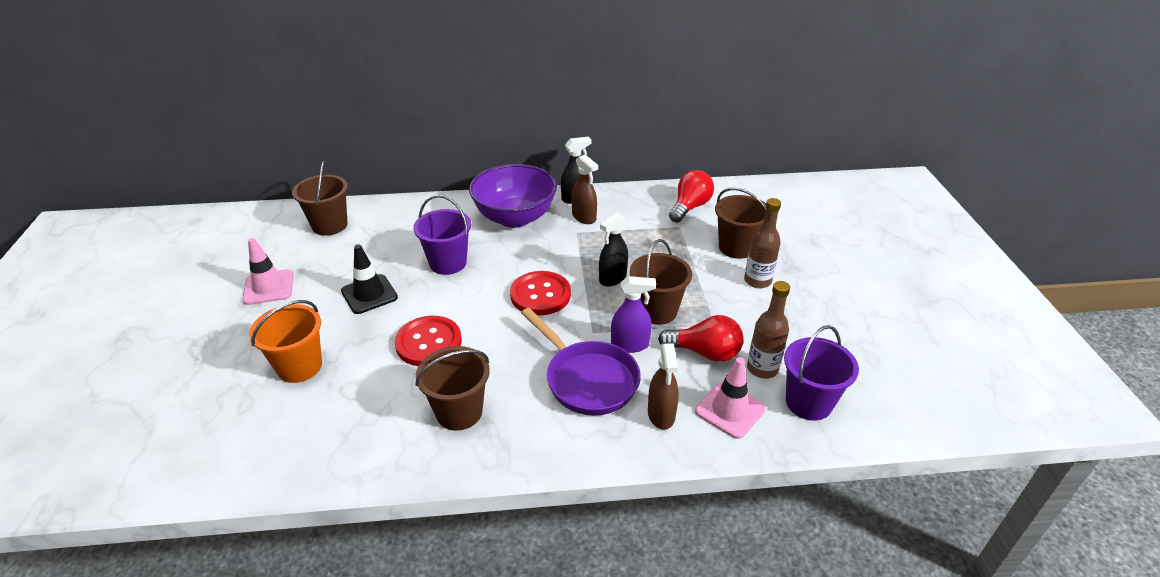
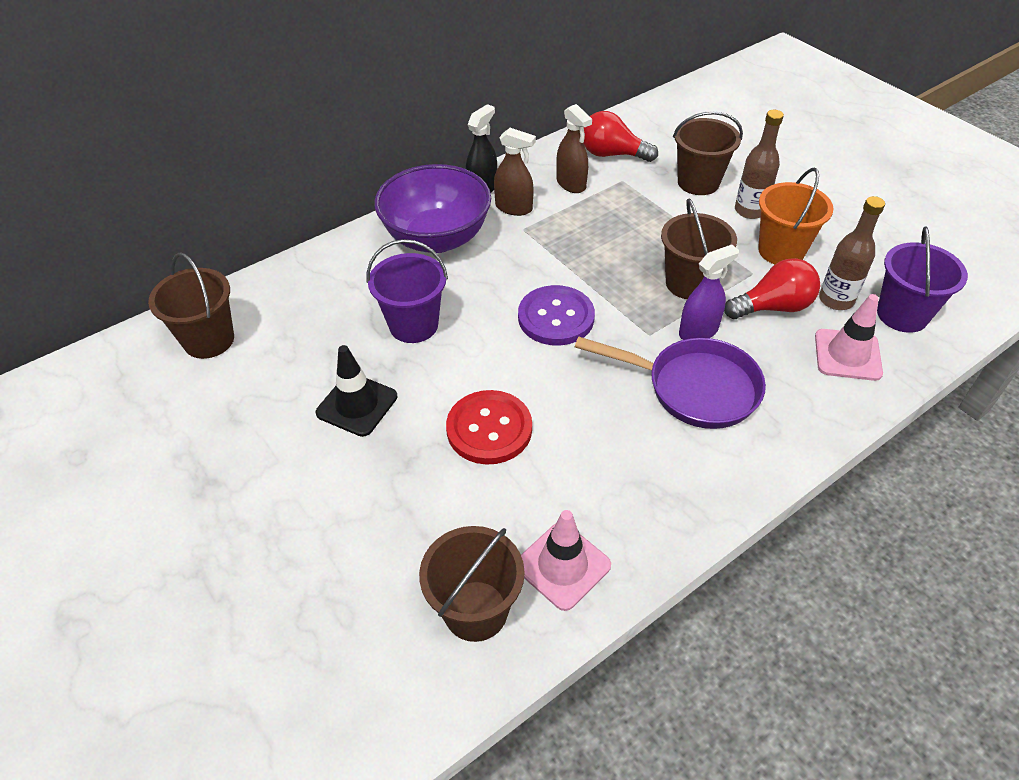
camera: 30 degrees left, 10 degrees up
pink traffic cone [242,238,294,305] -> pink traffic cone moved to [521,510,611,611]
orange bucket [249,300,322,383] -> orange bucket moved to [758,168,833,264]
brown bucket [415,346,490,431] -> brown bucket moved to [419,526,525,642]
red button [510,271,571,315] -> purple button [518,285,595,346]
black spray bottle [599,212,628,287] -> none
brown spray bottle [648,343,679,430] -> brown spray bottle moved to [556,104,592,193]
red light bulb [669,170,714,223] -> red light bulb turned 75 degrees counterclockwise [583,111,658,162]

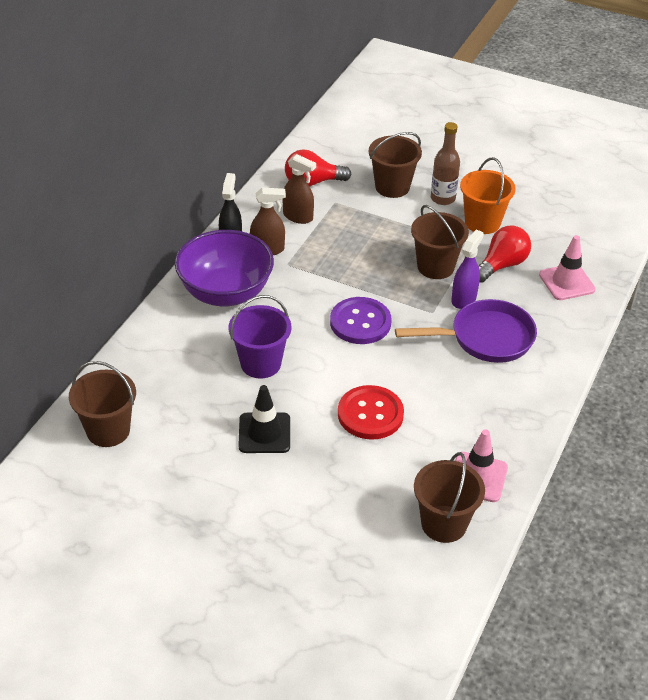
camera: 30 degrees left, 5 degrees down
brown bottle [819,196,885,310] -> none
purple bucket [877,226,968,333] -> none

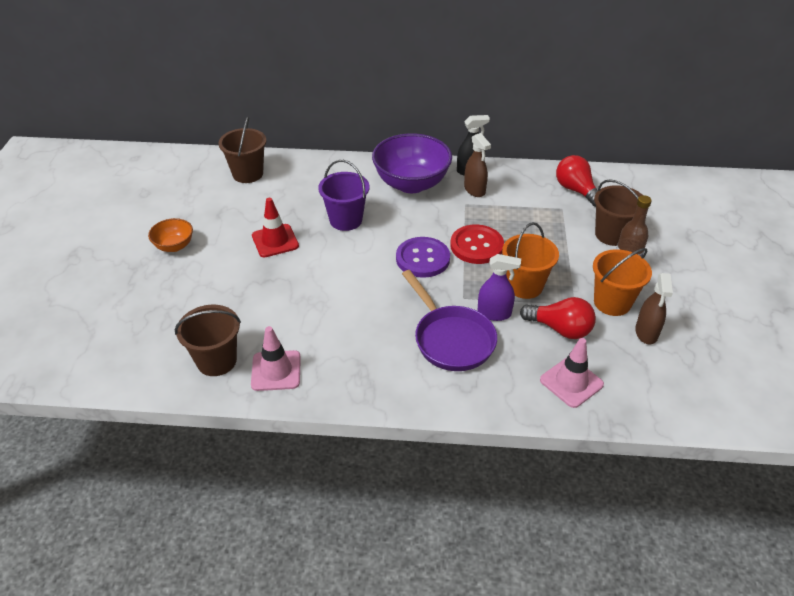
camera: 70 degrees right, 0 degrees up
black traffic cone [238,385,290,453] -> red traffic cone [252,198,299,258]
brown spray bottle [283,154,316,224] -> brown spray bottle moved to [635,273,673,344]
red button [338,385,404,440] -> red button moved to [450,225,504,264]
brown bucket [411,205,469,279] -> orange bucket [502,222,559,299]
none -> orange bowl [148,218,193,252]

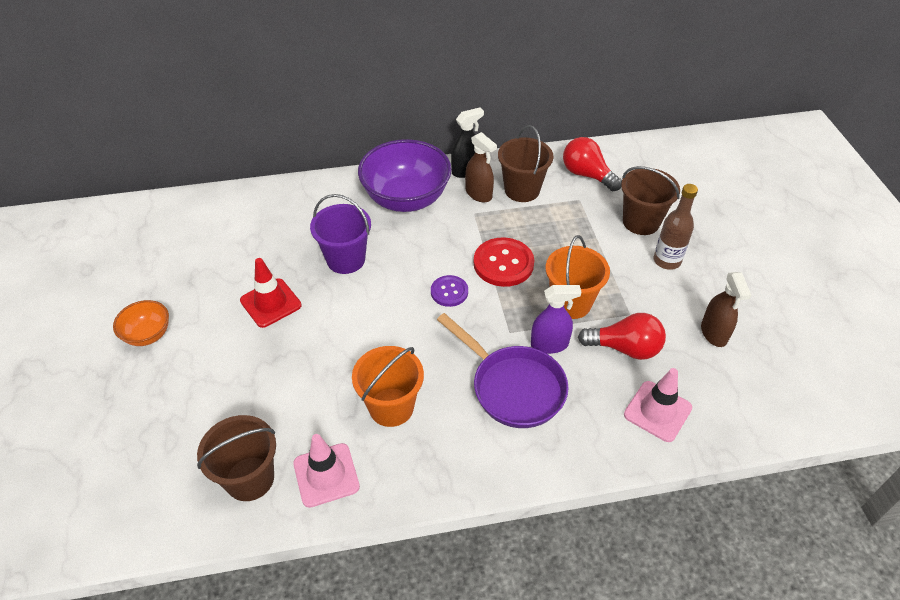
camera: 15 degrees left, 5 degrees up
brown bucket [218,116,266,183] -> brown bucket moved to [498,125,553,202]
purple button [396,237,450,278] -> purple button [431,275,468,307], size x0.60
orange bucket [593,248,652,316] -> orange bucket moved to [352,346,424,427]

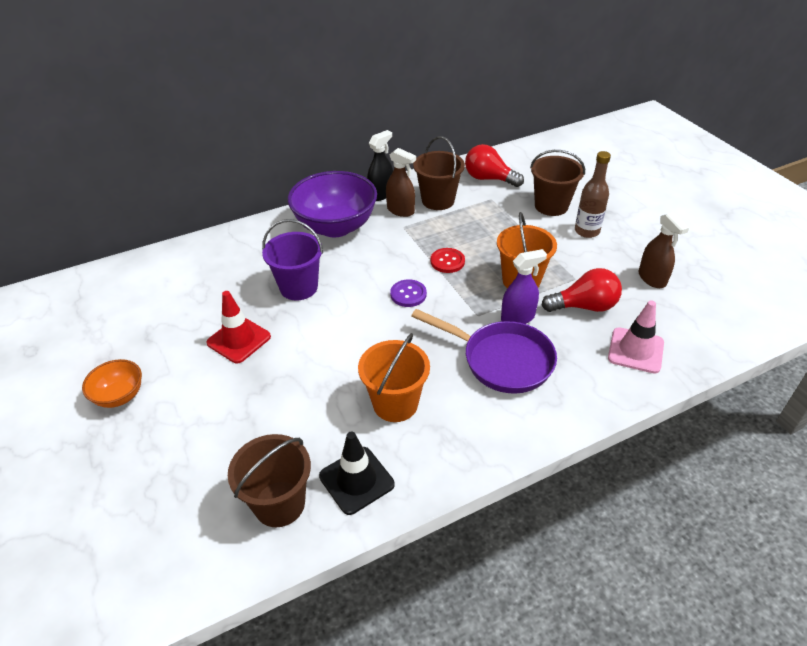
camera: 15 degrees left, 5 degrees down
pink traffic cone [293,434,360,508] -> black traffic cone [319,432,395,515]
red button [474,237,535,287] -> red button [430,248,465,273], size x0.60

